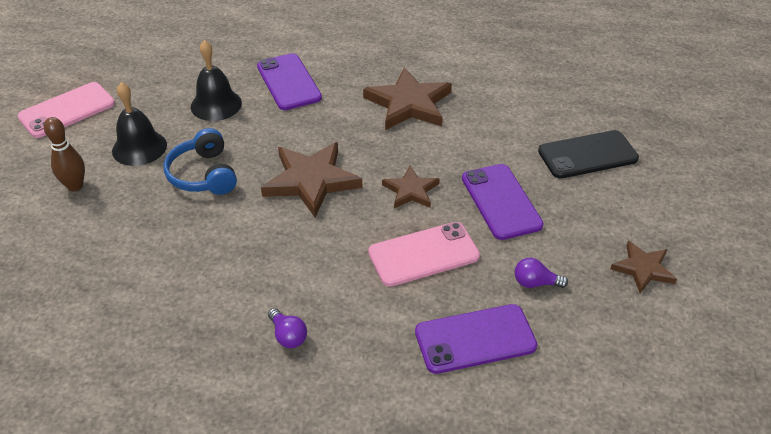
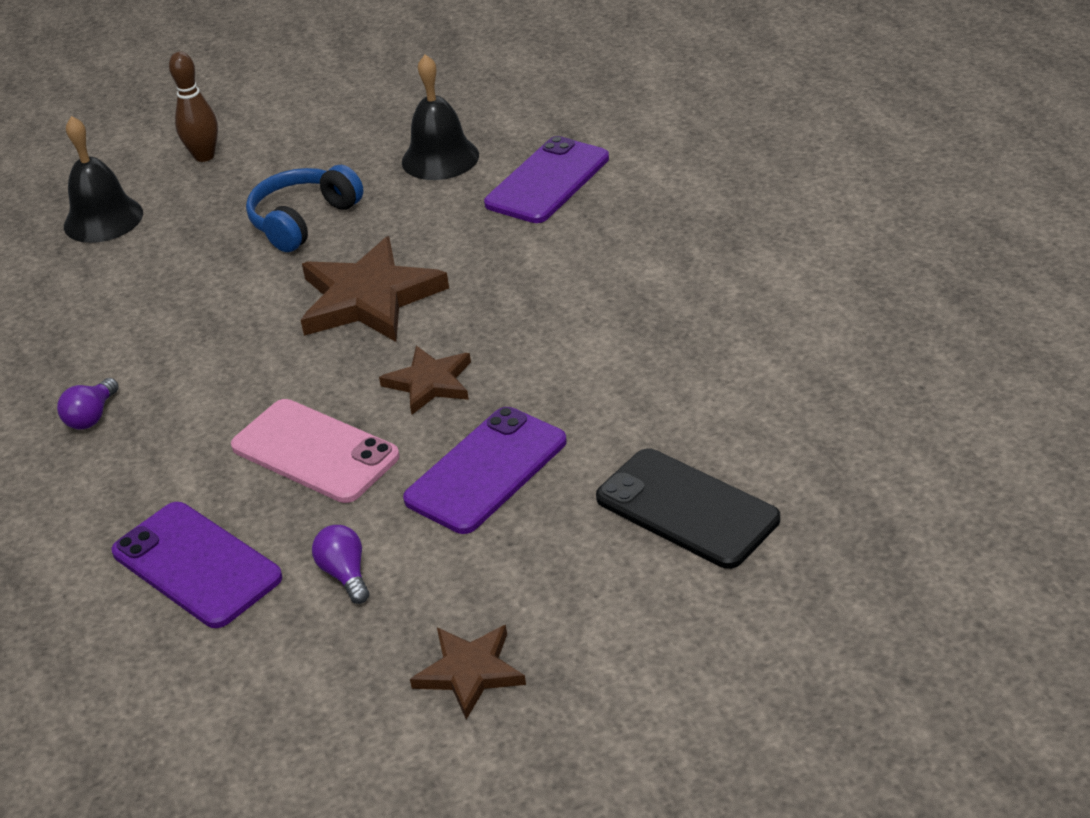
camera: 60 degrees right, 5 degrees down
pink phone [18,82,115,138] -> none
black bell [112,82,167,166] -> black bell moved to [64,116,143,243]
brown star [363,67,452,130] -> none

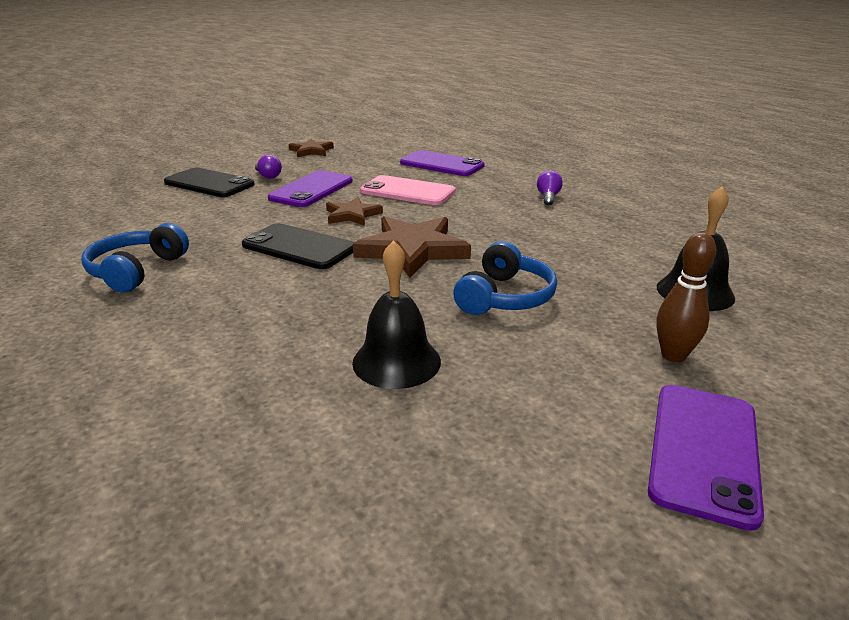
camera: 165 degrees right, 10 degrees down
purple light bulb [312,525,369,604] -> purple light bulb moved to [255,155,282,179]
purple phone [484,136,609,223] -> purple phone moved to [648,385,764,531]
none -> blue headphones [81,223,189,293]
none -> black phone [242,223,354,269]

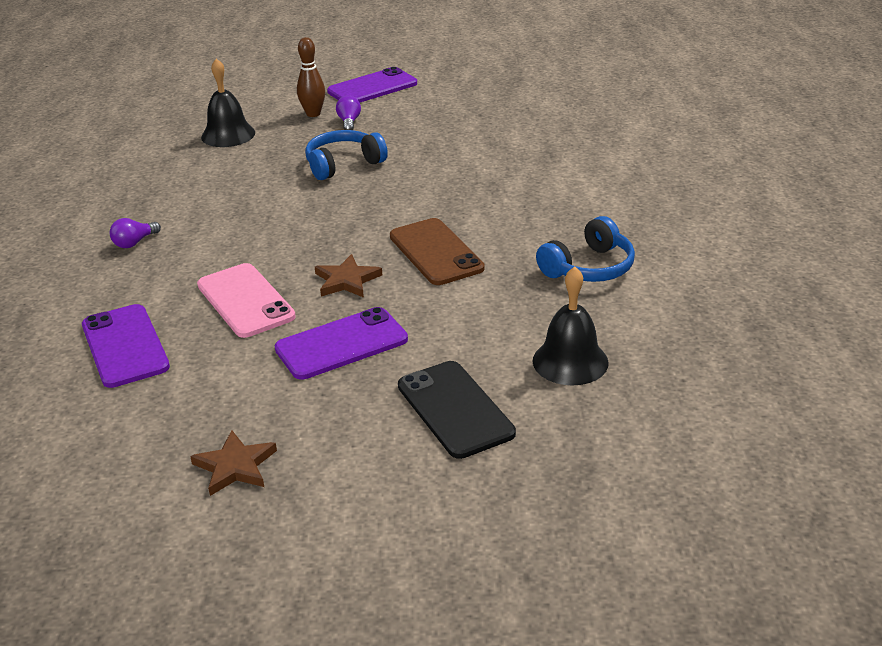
camera: 145 degrees left, 5 degrees up
black phone [242,223,354,269] -> brown phone [390,218,485,285]
purple light bulb [255,155,282,179] -> purple light bulb moved to [336,95,361,130]
black bell [352,240,441,389] -> black bell moved to [533,266,609,386]
brown star [353,216,471,277] -> none

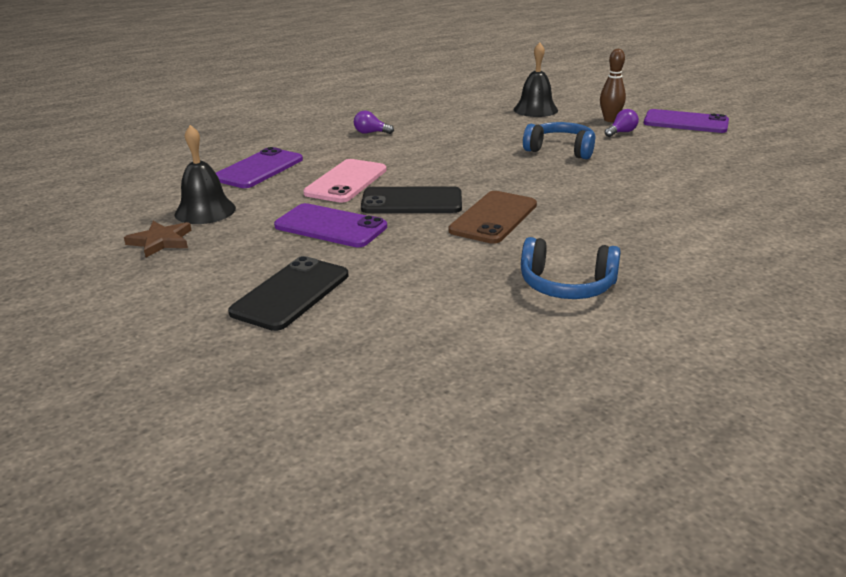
camera: 55 degrees right, 5 degrees down
brown star [315,254,382,298] -> black phone [361,186,462,213]
black bell [533,266,609,386] -> black bell moved to [175,125,236,224]

